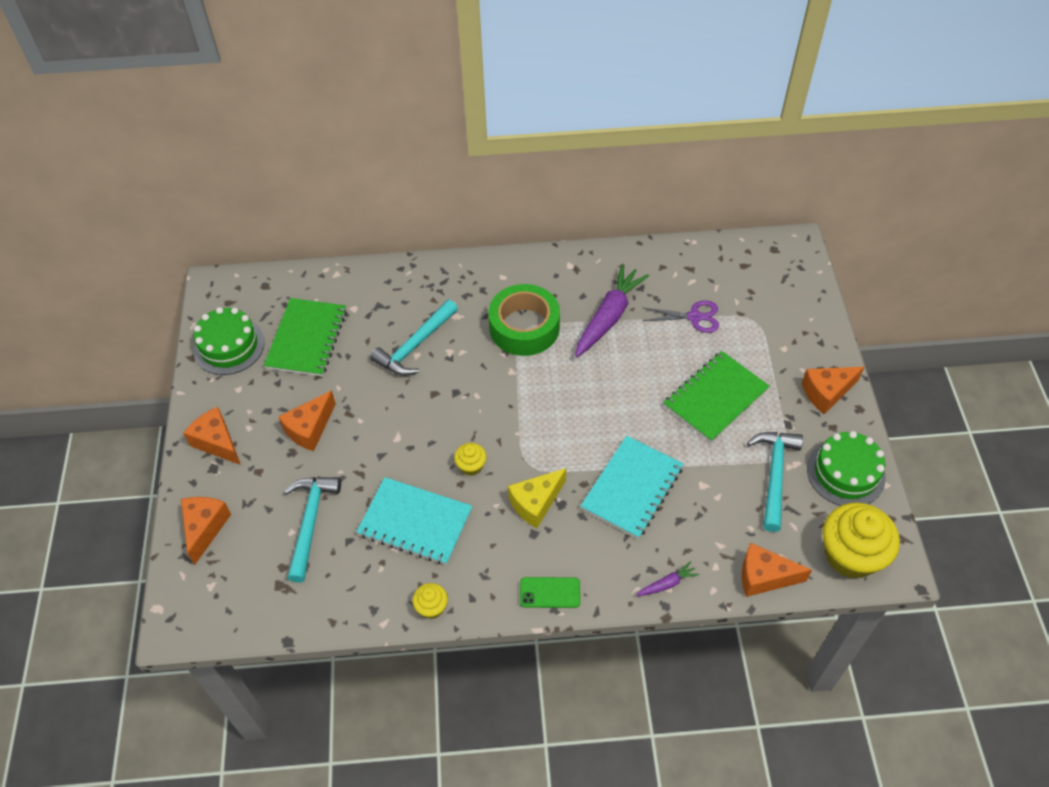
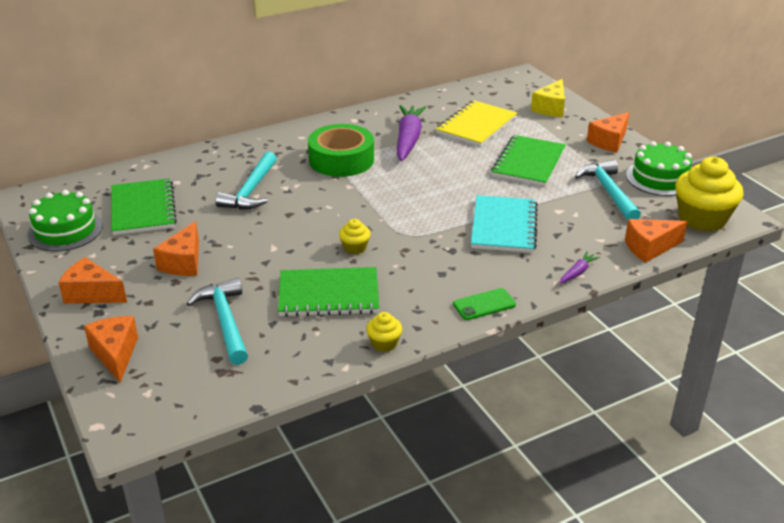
camera: 25 degrees left, 20 degrees down
turquoise notebook [357,477,472,565] -> green notebook [278,267,379,317]
yellow cheese [508,468,566,528] -> yellow cheese moved to [531,79,565,117]
purple scissors [642,300,719,333] -> yellow notebook [436,100,517,147]

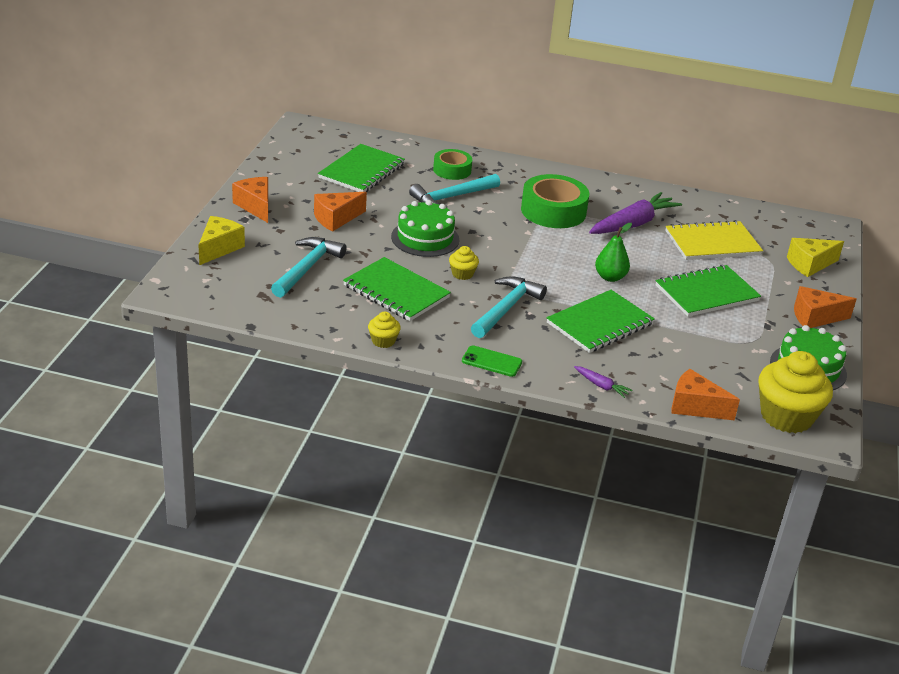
camera: 40 degrees right, 0 degrees up
green cake [27,190,103,252] -> green cake moved to [391,200,459,257]
orange cheese [84,316,138,383] -> yellow cheese [198,216,245,265]
turquoise notebook [471,195,538,253] -> green notebook [547,290,655,353]
purple carrot [560,251,600,284] -> purple carrot turned 45 degrees clockwise [574,366,633,398]
turquoise hammer [575,160,641,221] -> turquoise hammer moved to [471,276,547,338]
none -> green tape [433,149,472,180]
none -> green pear [595,223,632,282]

